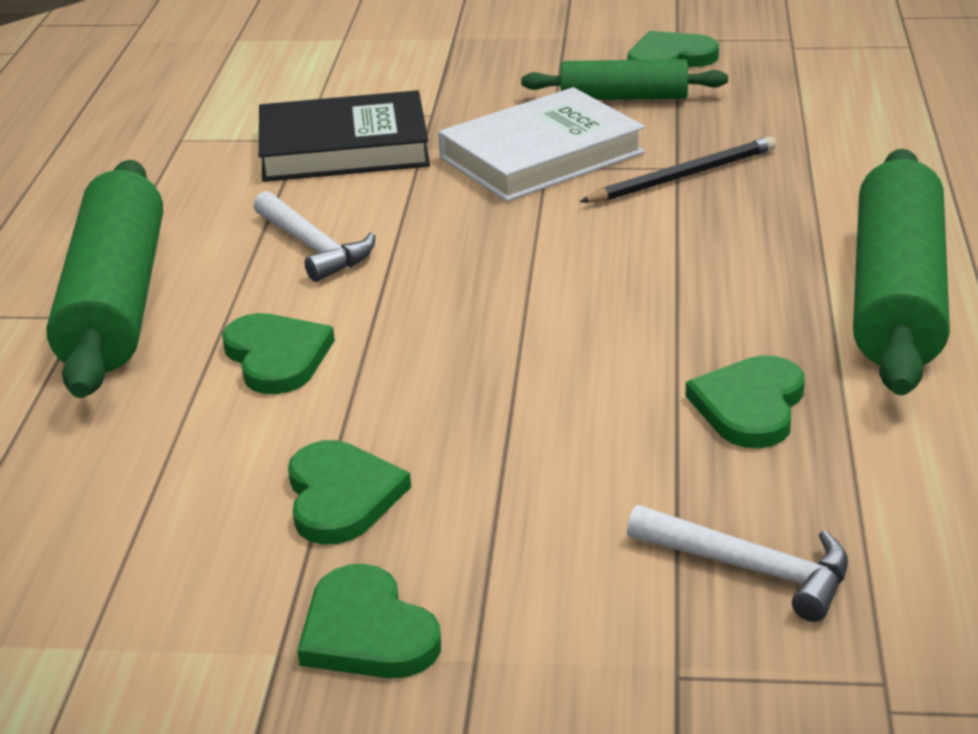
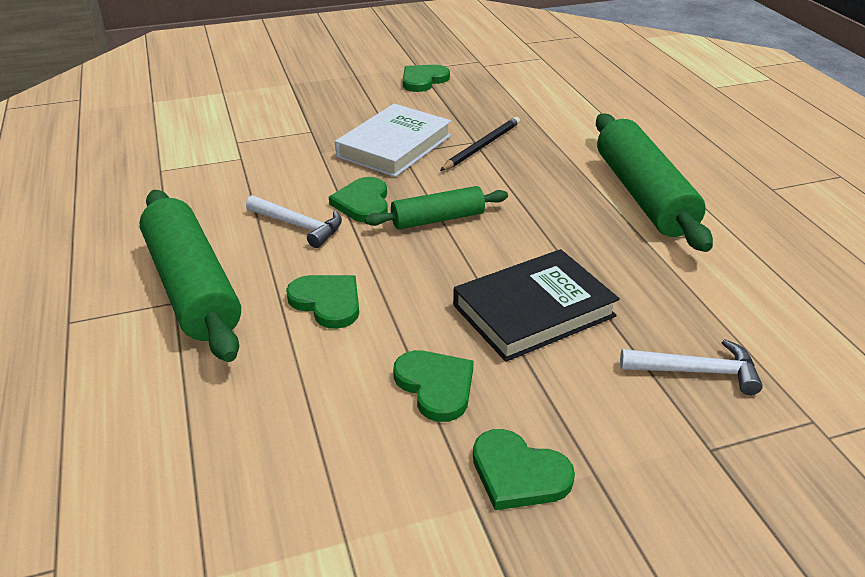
camera: 25 degrees left, 5 degrees up
black book [259,90,430,182] -> black book moved to [453,249,620,362]
green rolling pin [521,59,728,100] -> green rolling pin moved to [365,186,508,230]
green heart [686,355,805,448] -> green heart moved to [329,177,388,223]

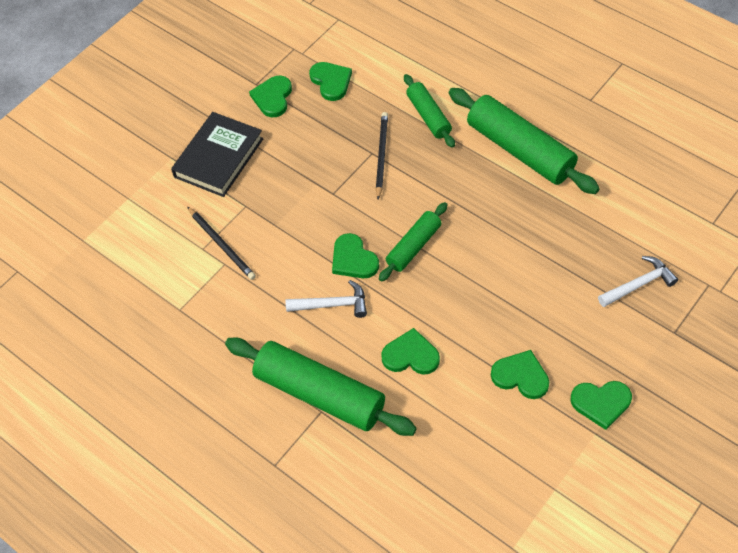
camera: 30 degrees left, 20 degrees up
white book [335,104,451,177] -> none
black book [453,249,620,362] -> black book moved to [171,112,263,197]
none -> black pencil [187,206,256,280]
none -> green heart [309,62,352,101]
none -> green rolling pin [404,74,455,148]

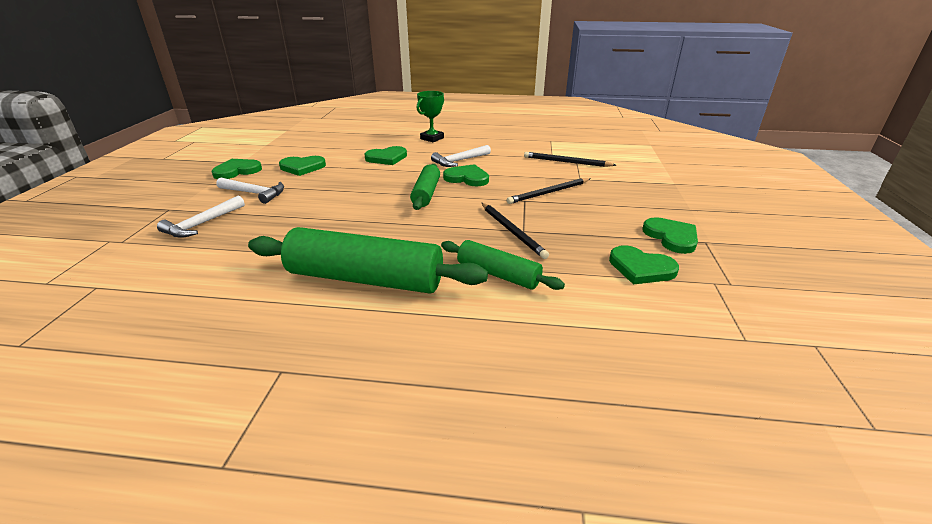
camera: 145 degrees right, 25 degrees down
black book [171,112,263,197] -> none
green rolling pin [225,337,417,436] -> green trophy [417,91,444,142]
none -> white hammer [216,177,284,204]
none -> black pencil [507,178,590,204]

